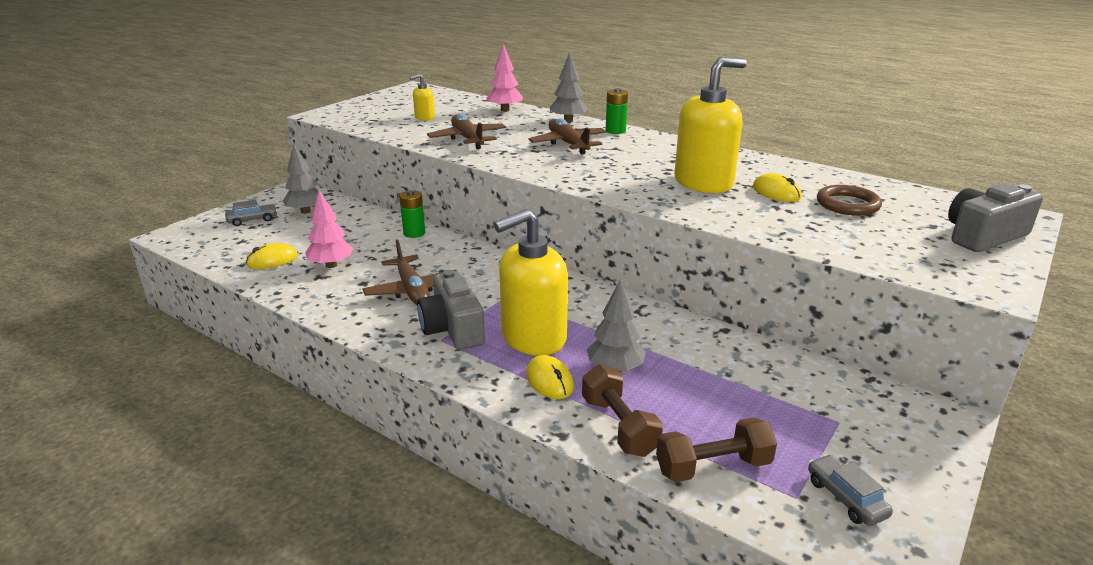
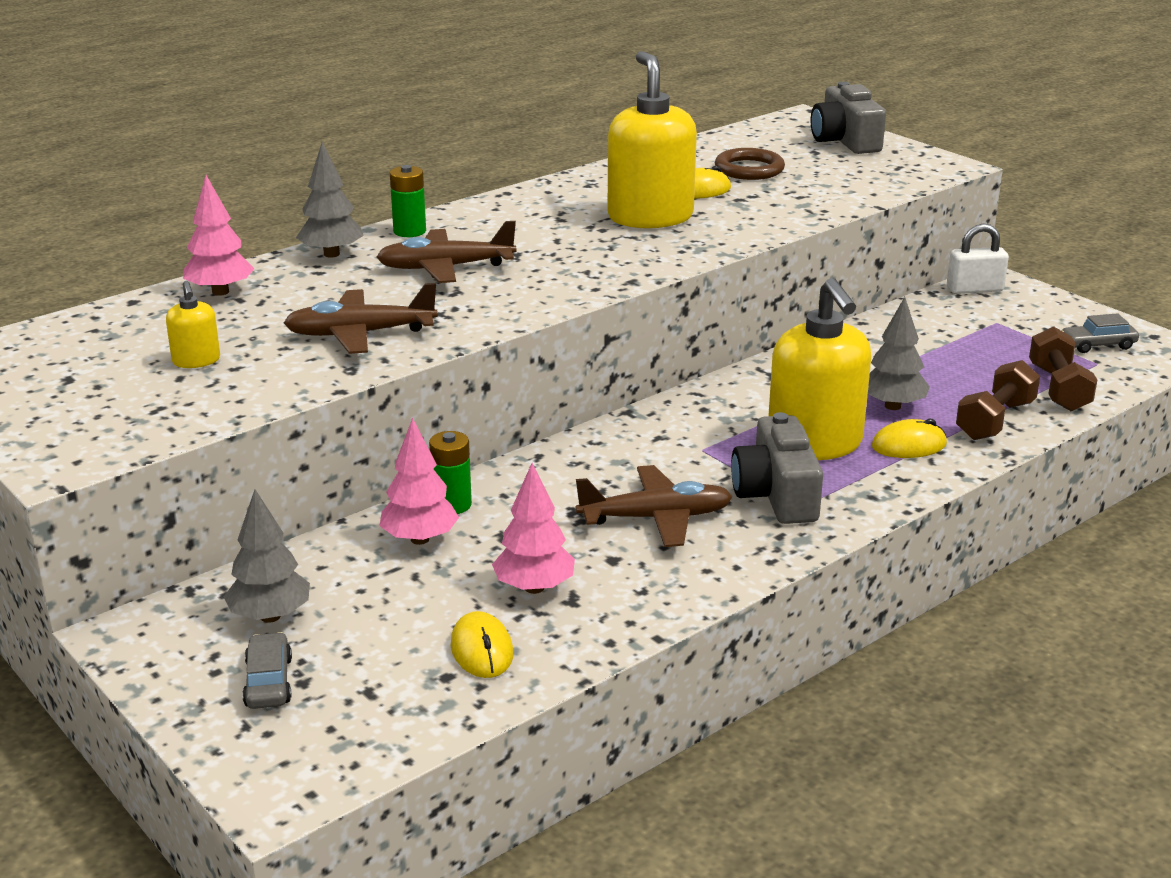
camera: 75 degrees left, 0 degrees up
grey camera [417,270,485,350] -> grey camera turned 90 degrees clockwise [731,412,823,524]
brown dumbbell [582,364,663,457] -> brown dumbbell turned 45 degrees counterclockwise [956,360,1040,440]
none -> pink tree [379,418,459,545]
none -> white padlock [947,223,1009,294]

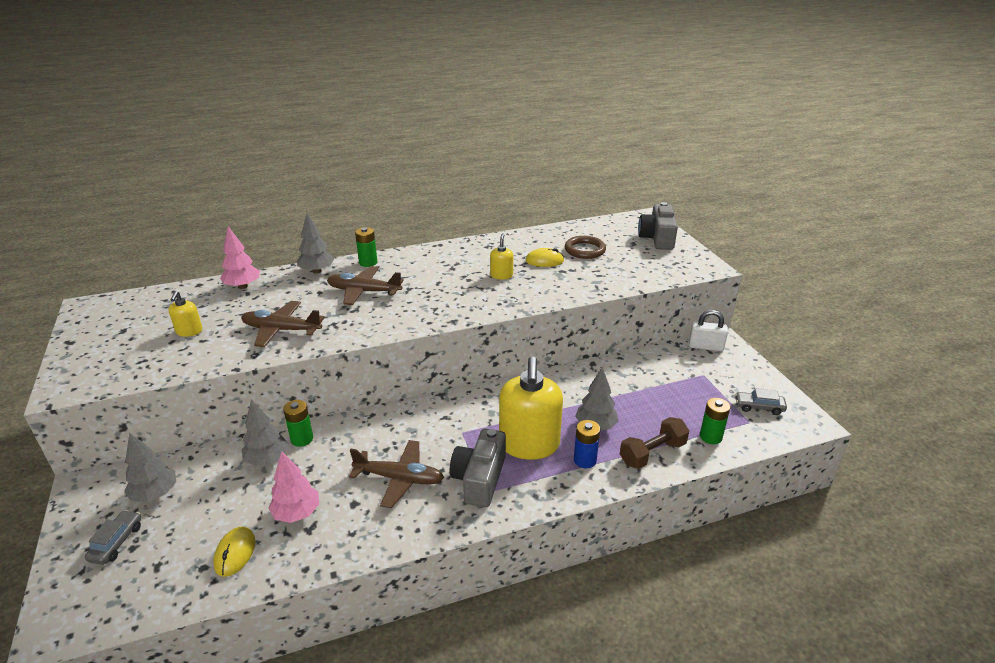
camera: 20 degrees right, 5 degrees up
pink tree [379,418,459,545] -> grey tree [242,399,289,466]
yellow soap dispenser [608,51,697,228] -> yellow soap dispenser [490,234,513,280], size x0.45
yellow mouse [872,418,947,458] -> blue battery [574,420,600,468]
brown dumbbell [1029,326,1097,411] -> green battery [700,398,730,444]

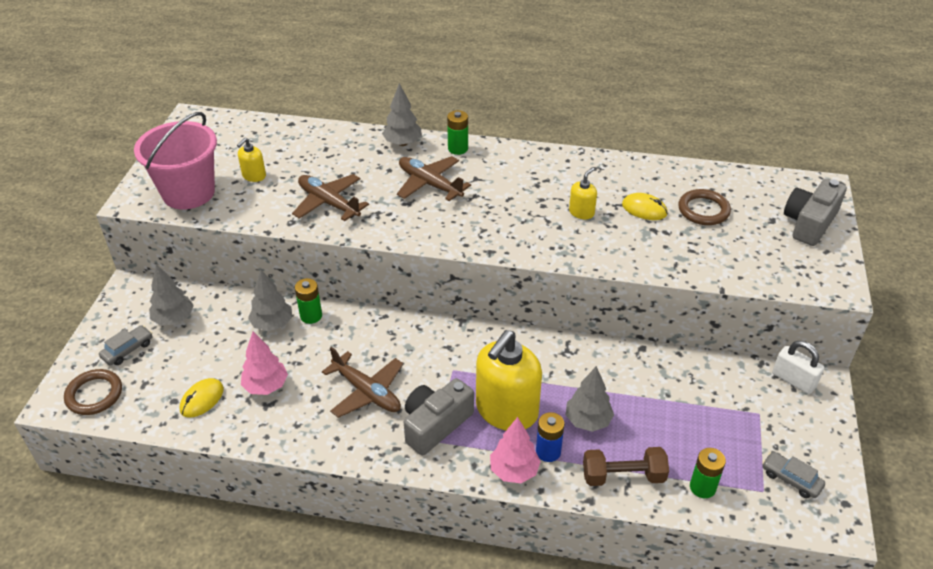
camera: 30 degrees right, 10 degrees up
pink tree [220,226,260,289] -> pink tree moved to [490,417,541,483]
none -> brown ring [64,369,122,415]
none -> pink bucket [134,112,217,209]

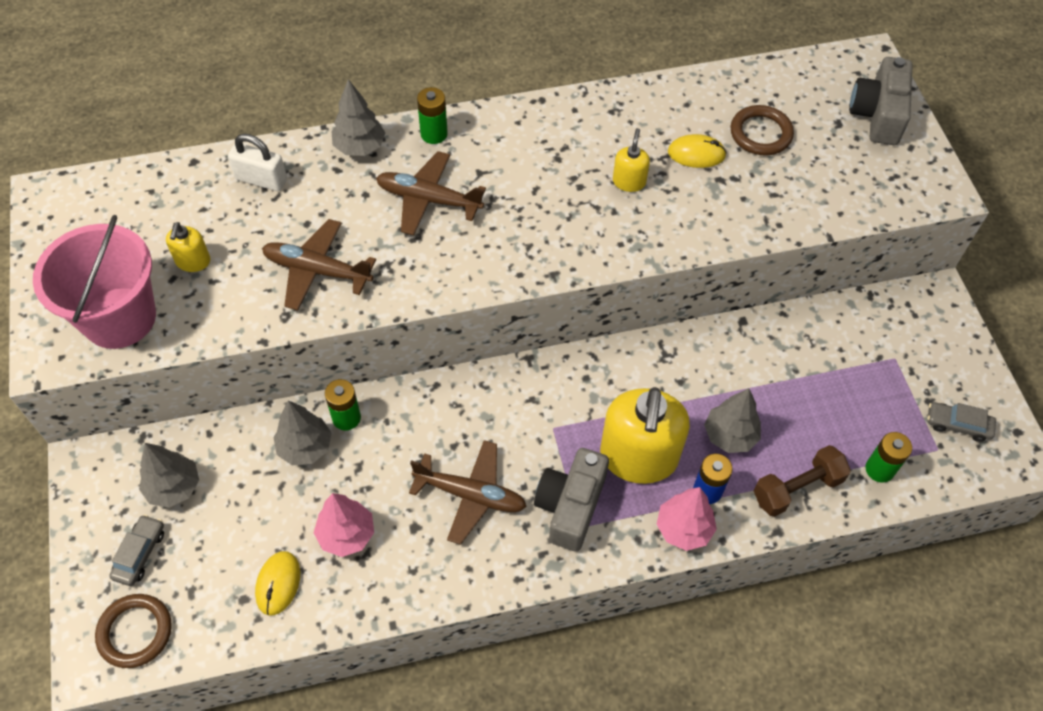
camera: 25 degrees left, 15 degrees up
white padlock [772,341,824,394] -> white padlock moved to [228,134,287,191]

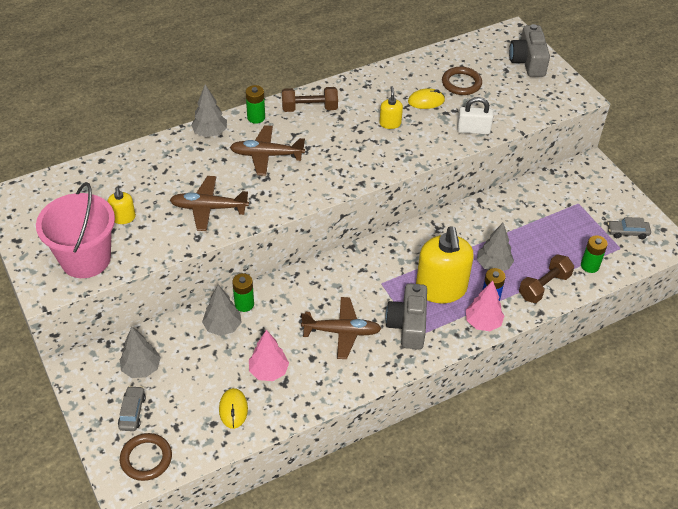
camera: 15 degrees left, 10 degrees down
white padlock [228,134,287,191] -> white padlock moved to [457,97,493,134]
none -> brown dumbbell [282,87,338,112]

